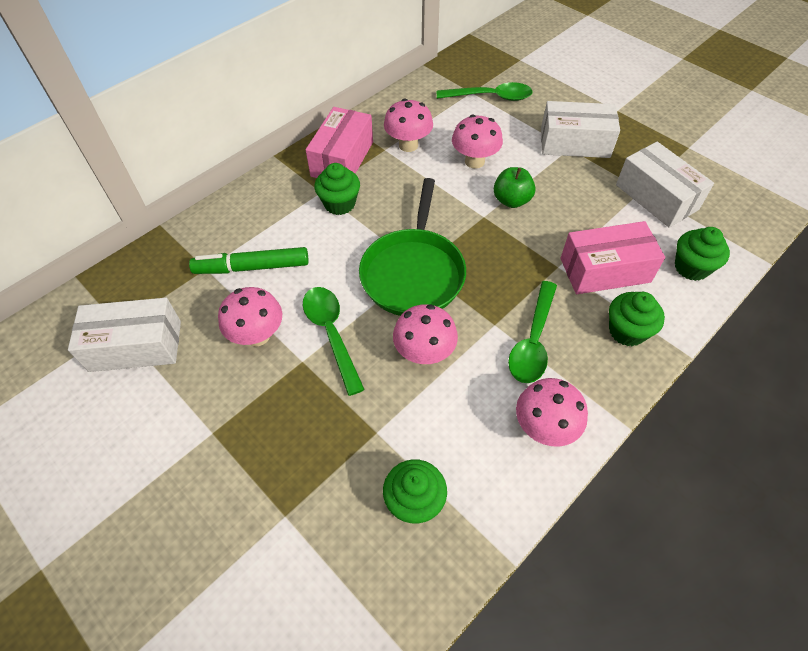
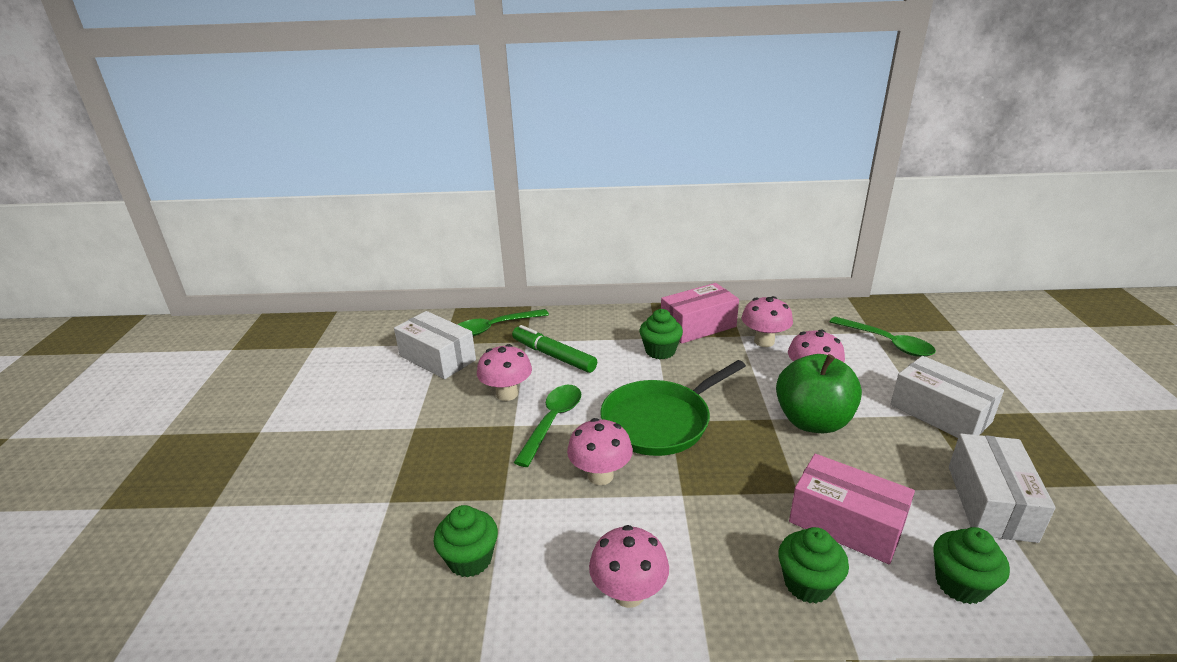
camera: 45 degrees right, 25 degrees down
green apple [494,167,536,208] -> green apple [776,354,862,433], size x1.75
green spoon [508,281,557,383] -> green spoon moved to [458,309,549,336]

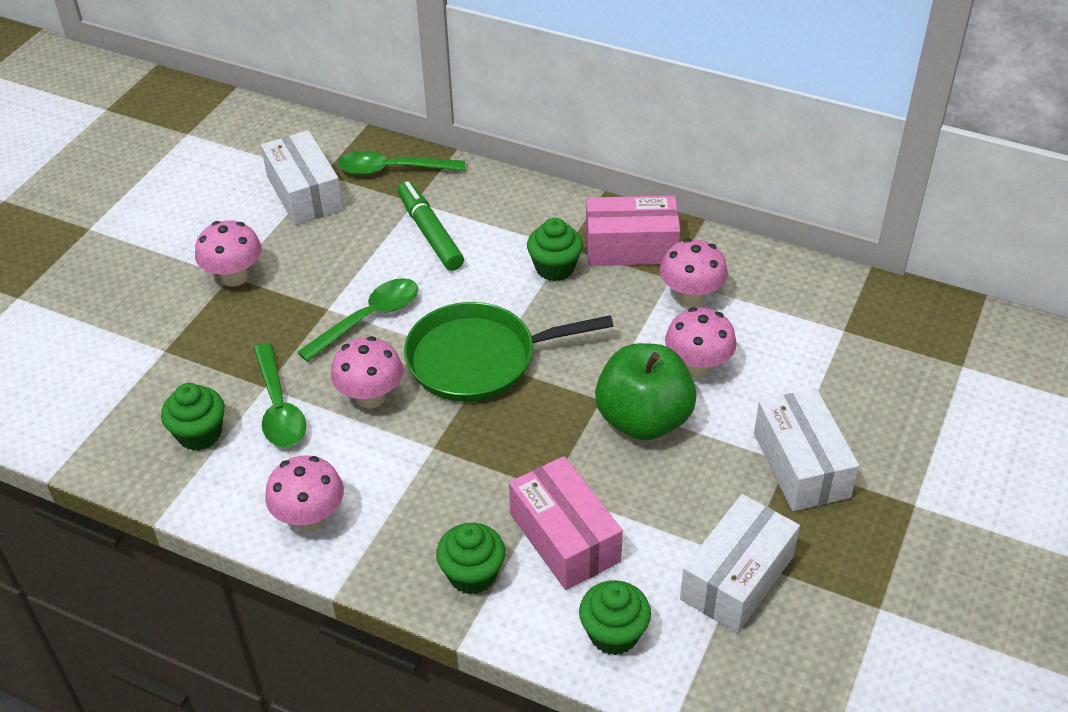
camera: 25 degrees right, 15 degrees up
pink mushroom [477,344,532,401] -> pink mushroom moved to [195,221,262,287]
green spoon [830,317,936,357] -> green spoon moved to [254,343,306,447]

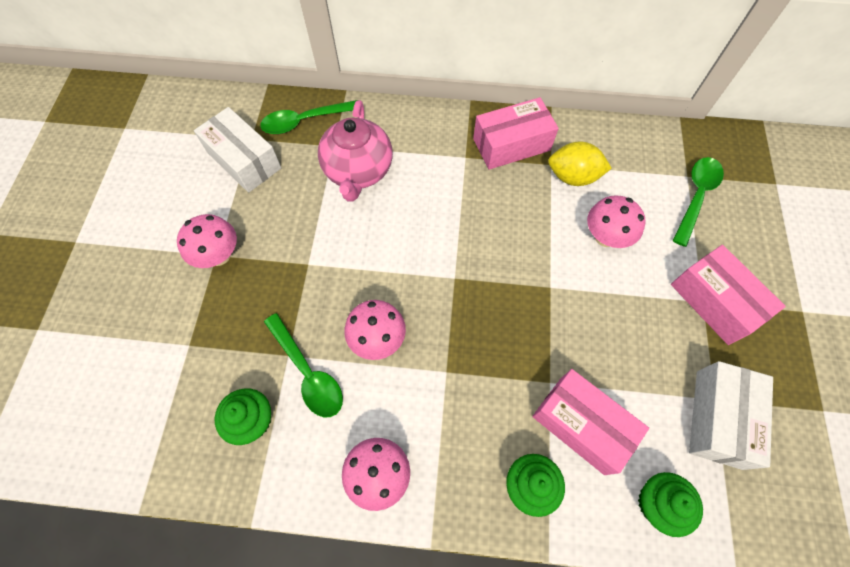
camera: 20 degrees left, 20 degrees up
green spoon [297,278,418,362] -> green spoon moved to [673,157,724,247]
green marker [397,181,464,271] -> pink teapot [318,100,393,202]
green pan [404,302,614,402] -> none
green cupcake [527,218,583,281] -> none
green apple [595,343,697,440] -> none
pink mushroom [660,238,728,307] -> yellow lemon [548,141,612,186]
white box [754,389,859,511] -> pink box [671,245,786,345]

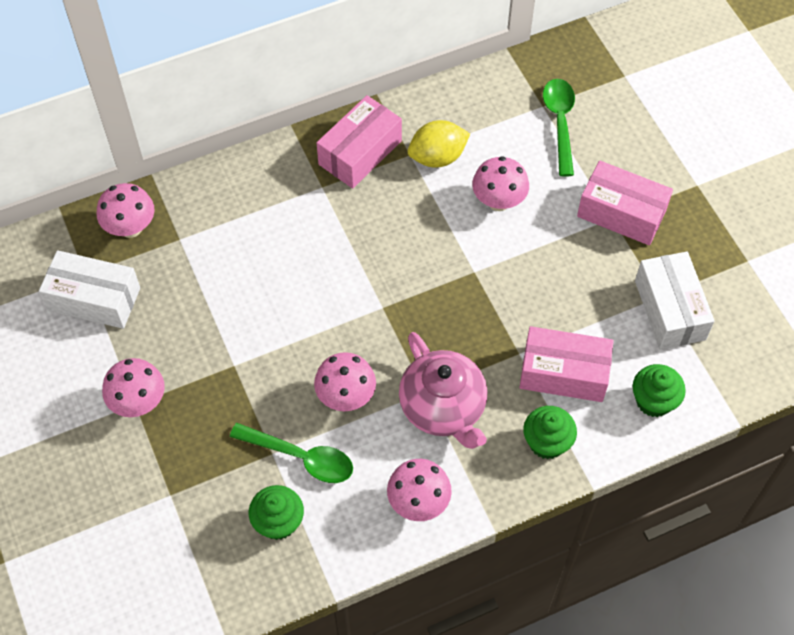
camera: 30 degrees left, 5 degrees down
green spoon [260,100,357,134] -> pink mushroom [97,183,154,238]
pink teapot [318,100,393,202] -> pink teapot moved to [399,332,487,449]

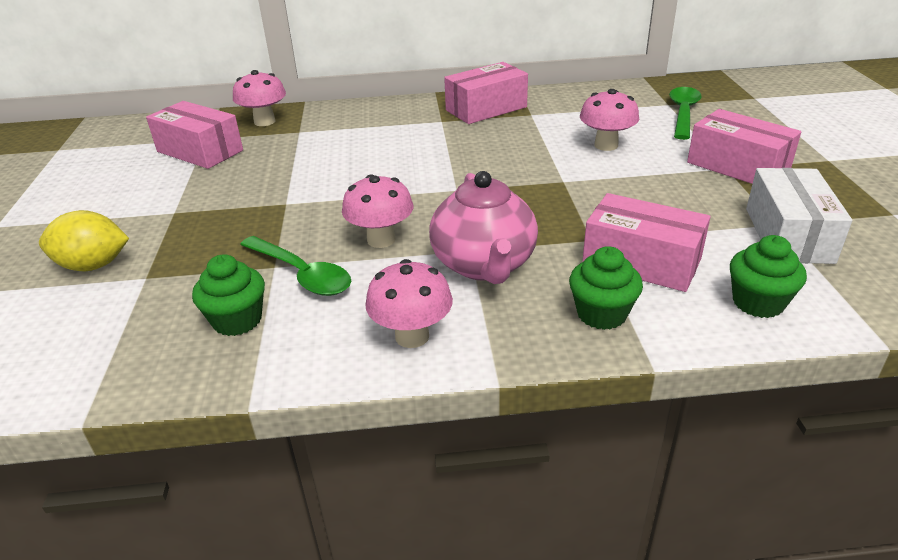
camera: 20 degrees right, 25 degrees down
white box [39,250,140,329] -> pink box [146,101,243,169]
pink mushroom [102,358,165,417] -> none
yellow lemon [408,120,470,168] -> yellow lemon moved to [39,210,129,271]

